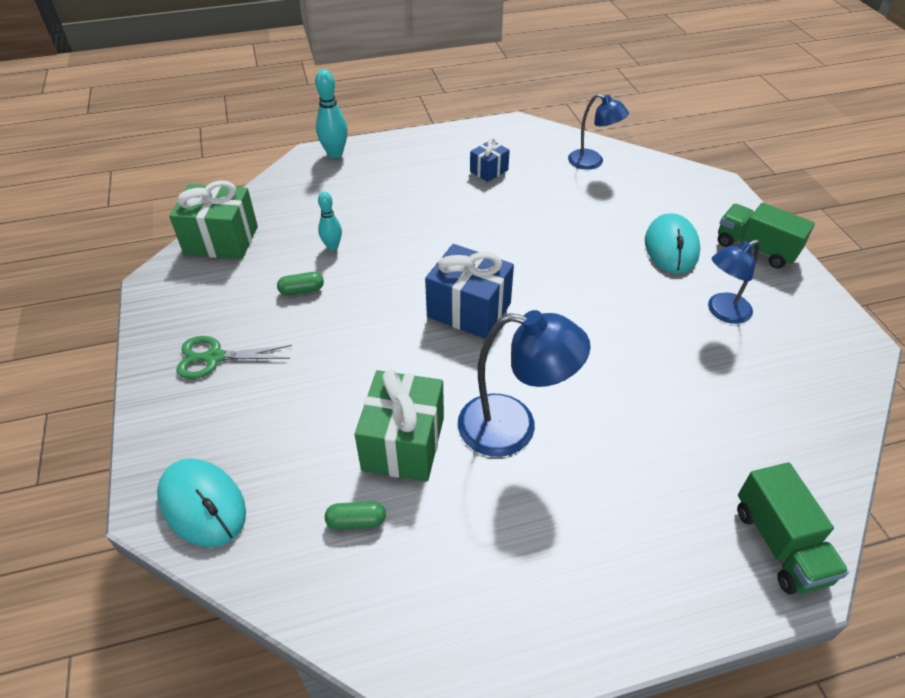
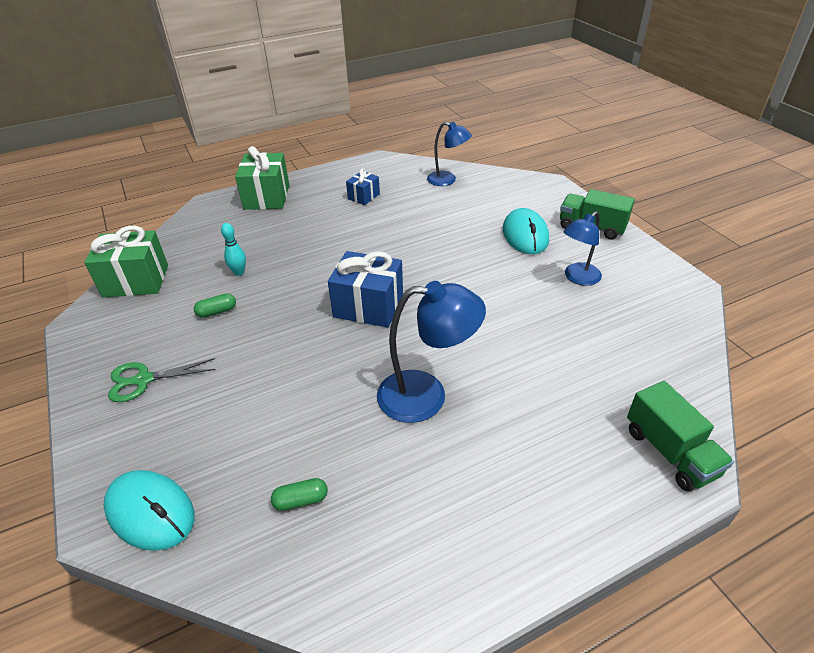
camera: 10 degrees left, 5 degrees down
turquoise bowling pin [315,69,348,158] -> none
green gift [355,369,444,482] -> green gift moved to [235,146,289,210]

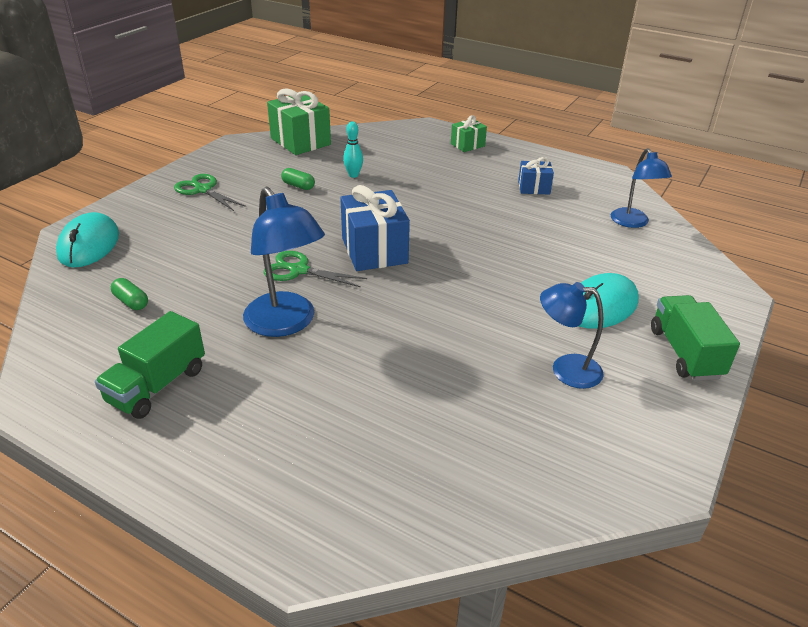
camera: 55 degrees right, 5 degrees down
green gift [235,146,289,210] -> green gift [451,115,487,152], size x0.55
green truck [627,381,734,491] -> green truck moved to [95,311,205,419]
none -> green scissors [263,251,367,288]

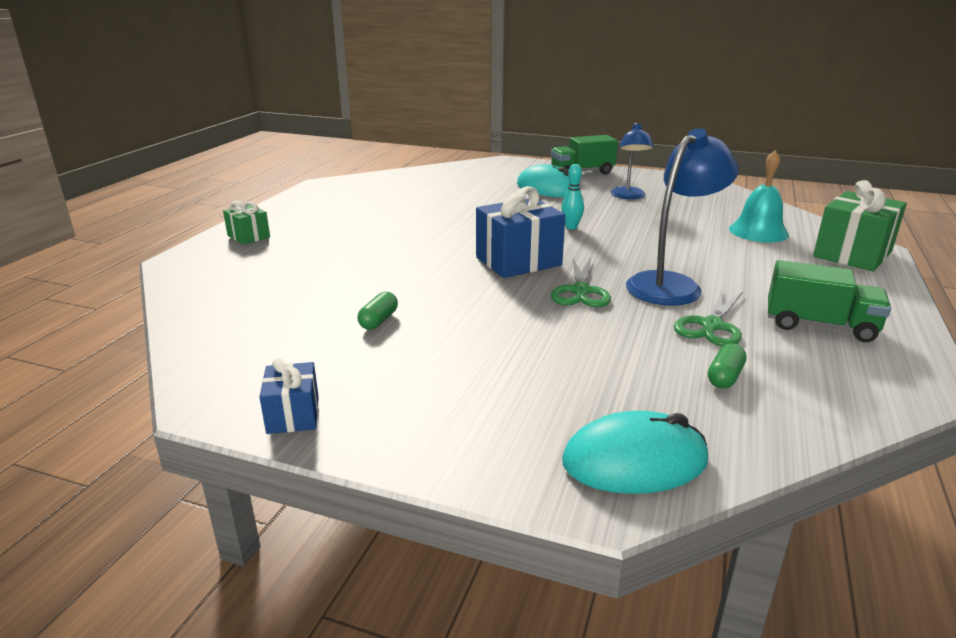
camera: 100 degrees left, 10 degrees down
green scissors [174,174,246,211] -> green scissors moved to [674,289,743,346]
green gift [267,88,331,155] -> green gift moved to [813,180,907,272]
turquoise bowling pin [343,121,363,178] -> turquoise bowling pin moved to [561,164,584,229]
blue gift [518,157,554,194] -> blue gift moved to [259,358,319,434]
blue lamp [611,148,672,228] -> none
none -> turquoise bell [729,150,789,242]

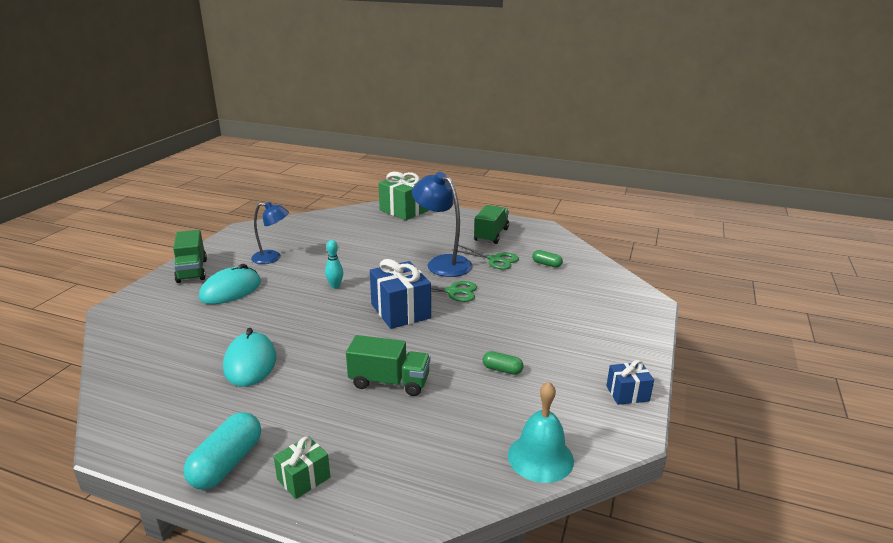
camera: 90 degrees left, 0 degrees up
turquoise mouse [562,411,708,494] -> turquoise mouse moved to [223,328,276,387]
turquoise bell [729,150,789,242] -> turquoise bell moved to [508,382,574,483]
none -> turquoise capsule [183,412,261,490]
none -> green truck [346,335,430,396]

